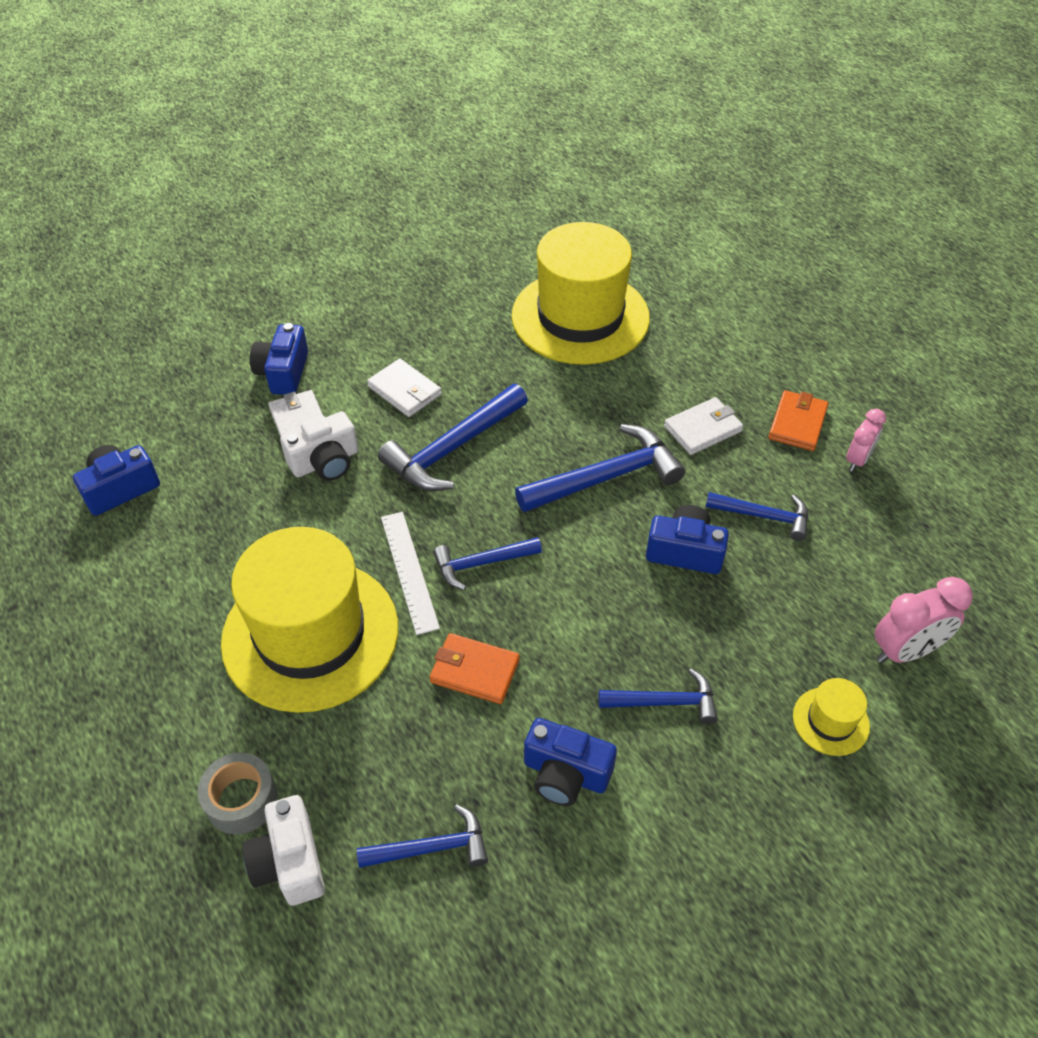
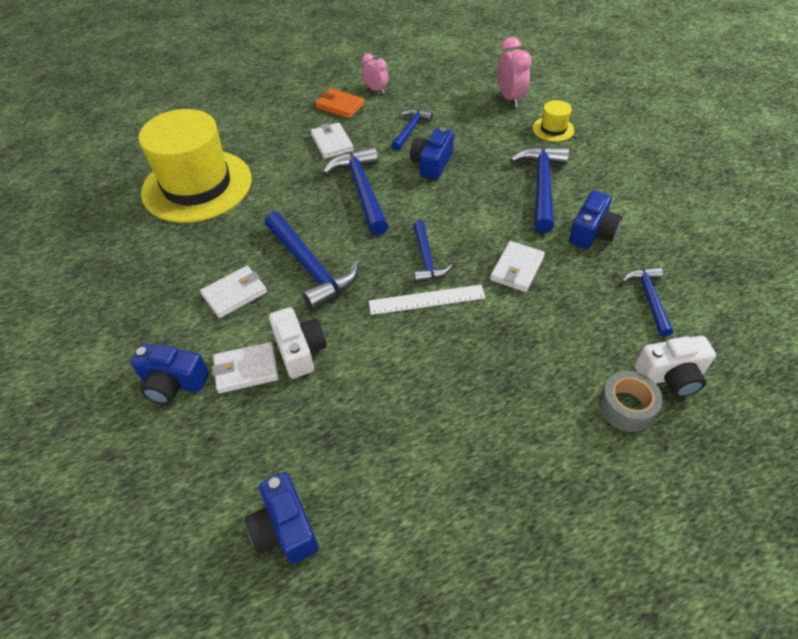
camera: 80 degrees left, 0 degrees up
yellow hat [221,527,398,713] -> none
orange wallet [429,633,520,704] -> white wallet [490,241,545,292]
blue hammer [599,668,718,724] -> blue hammer [510,146,569,233], size x1.67

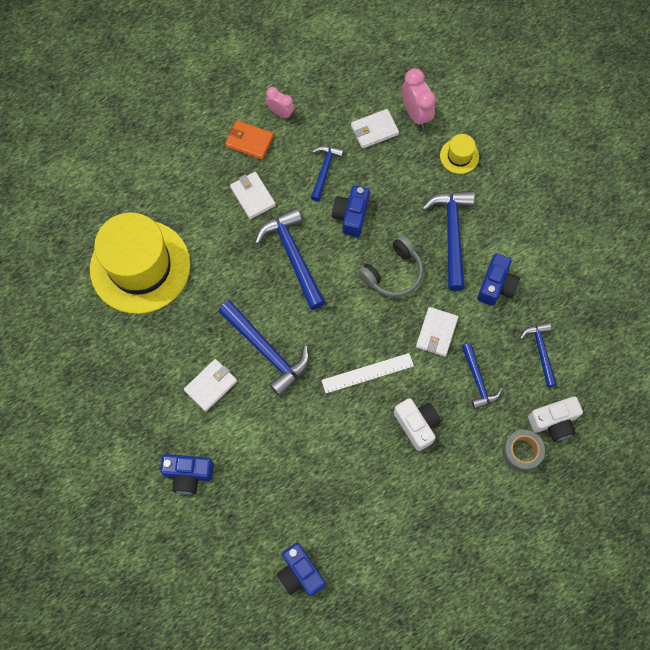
camera: 10 degrees left, 20 degrees up
white wallet [212,342,279,394] -> white wallet moved to [351,109,399,149]
white camera [269,307,327,379] -> white camera moved to [393,398,441,451]
blue hammer [413,220,452,283] -> blue hammer moved to [462,343,502,409]
none -> grey headphones [358,236,423,297]

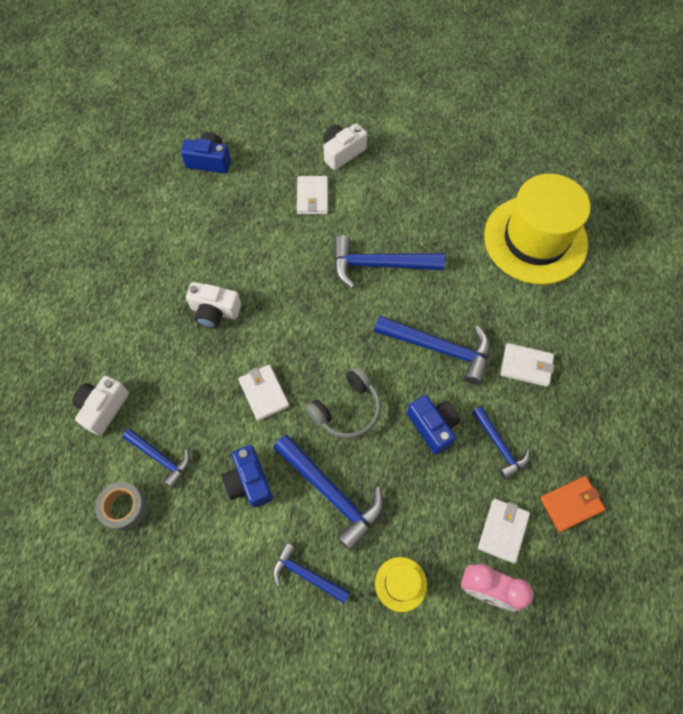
camera: 135 degrees right, 5 degrees down
blue camera [160,454,214,495] -> white camera [323,123,367,170]
white wallet [184,359,237,412] -> white wallet moved to [297,176,328,214]
orange wallet [225,120,274,160] -> orange wallet moved to [540,476,606,532]
pink clock [266,87,294,119] -> none
white ruler [321,353,414,393] -> none
grey headphones [358,236,423,297] -> grey headphones turned 135 degrees counterclockwise [306,367,381,439]
blue hammer [462,343,502,409] -> blue hammer moved to [273,542,350,603]
grey tape [502,430,545,472] -> grey tape moved to [95,482,147,531]

